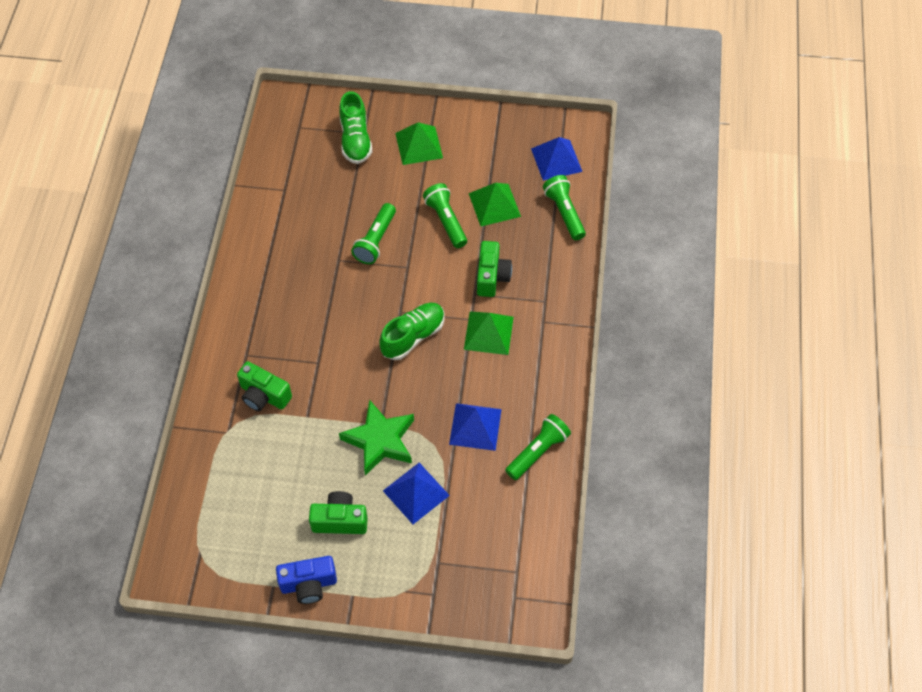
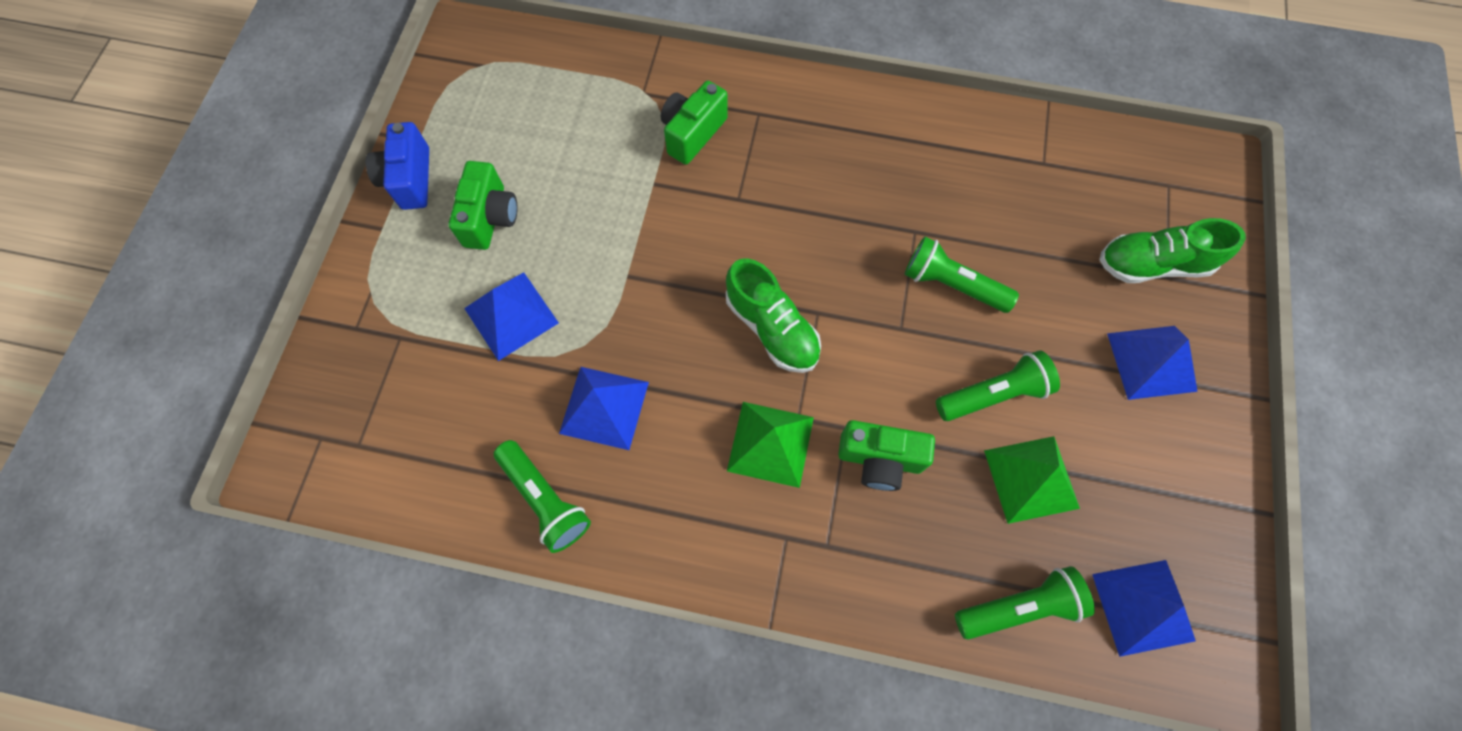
camera: 95 degrees right, 10 degrees up
green star [339,400,414,476] -> none
green pyramid [395,122,443,165] -> blue pyramid [1107,326,1198,400]

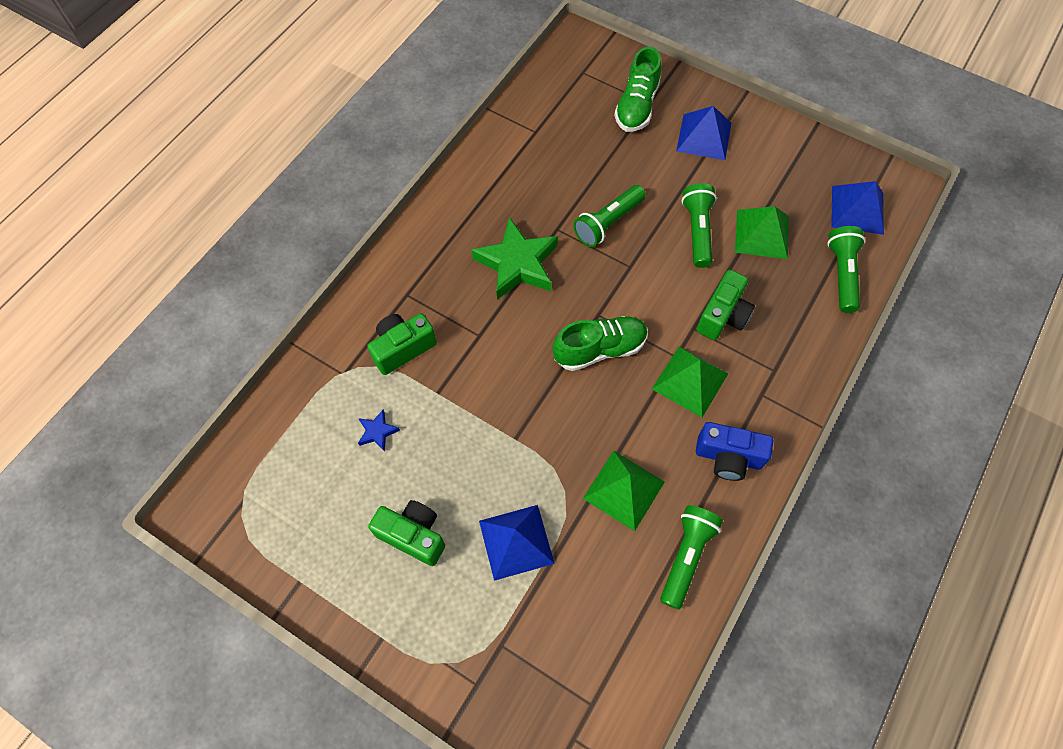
camera: 70 degrees left, 5 degrees down
blue camera [366,122,429,210] -> blue camera moved to [696,422,773,481]
green flashlight [494,440,591,553] -> green flashlight turned 45 degrees counterclockwise [660,505,723,610]
blue pyramid [559,367,649,450] -> green pyramid [583,451,665,531]
green camera [661,81,728,165] -> green camera turned 90 degrees clockwise [367,313,437,375]
none -> blue star [358,410,400,452]
none -> green star [471,217,558,300]

